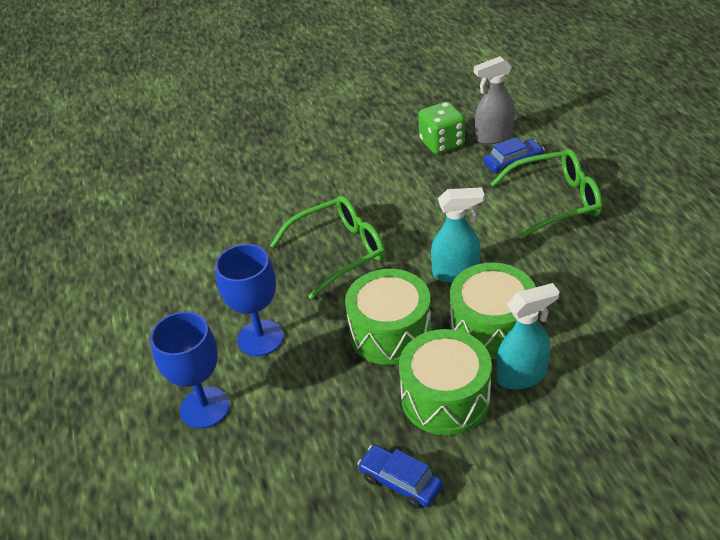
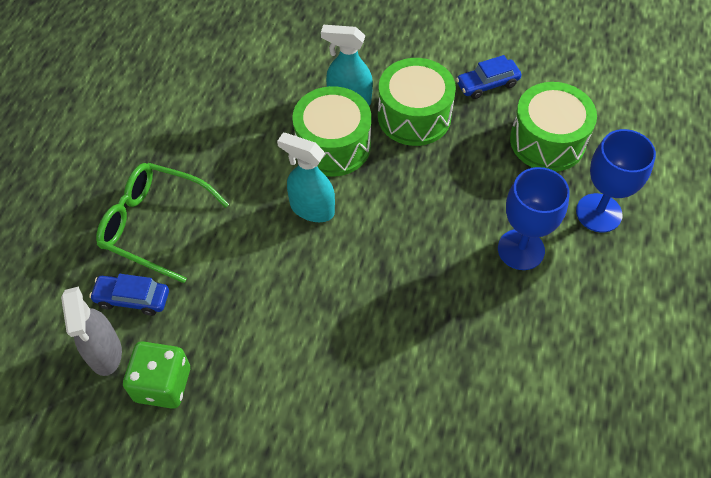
camera: 150 degrees left, 15 degrees up
green glasses [270,196,385,299] -> none
green drum [345,269,431,365] -> green drum moved to [510,82,597,172]
blue car [357,445,443,509] -> blue car turned 90 degrees clockwise [456,55,521,99]
grey spray bottle [474,56,515,144] -> grey spray bottle turned 60 degrees clockwise [61,286,122,376]

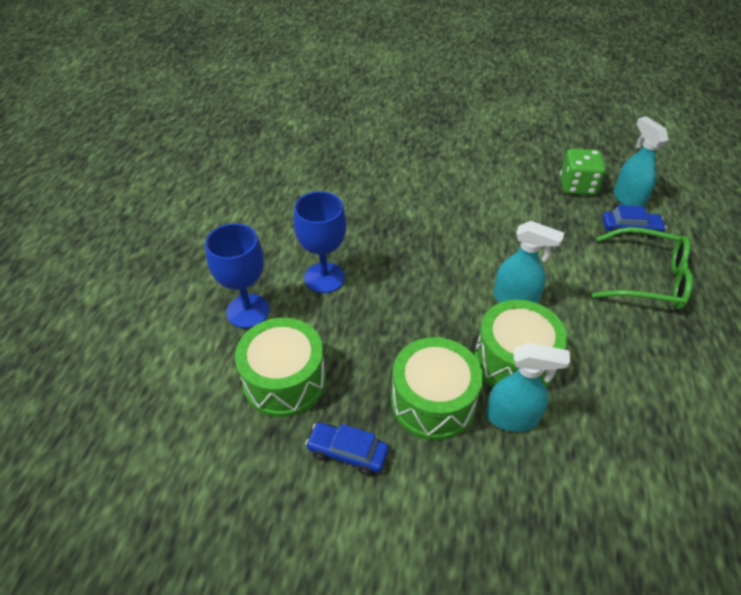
camera: 175 degrees right, 10 degrees down
grey spray bottle [61,286,122,376] -> turquoise spray bottle [613,117,669,207]
blue car [456,55,521,99] -> blue car turned 135 degrees counterclockwise [305,422,389,475]

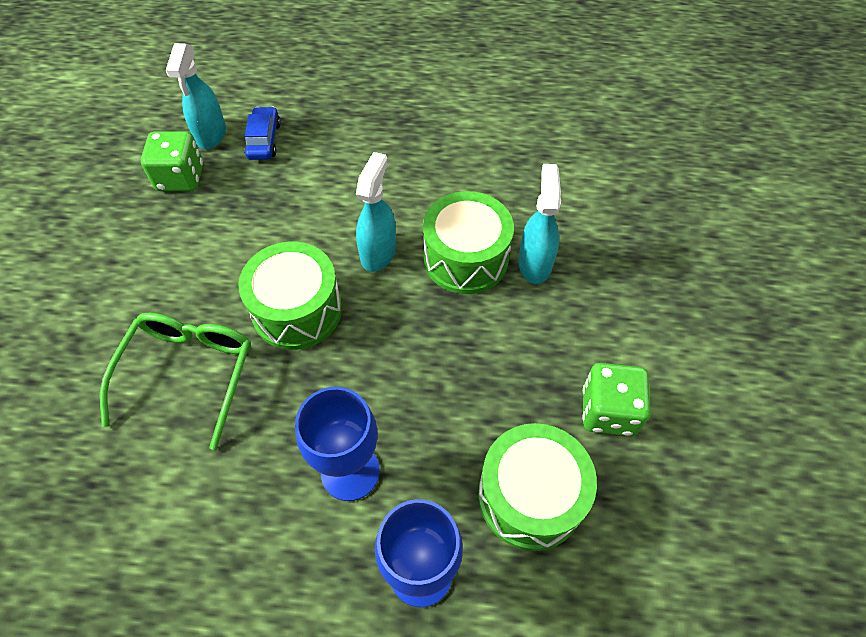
camera: 95 degrees left, 10 degrees up
blue car [305,422,389,475] -> green dice [582,363,651,436]
green drum [391,337,483,440] -> green drum moved to [238,242,342,350]
green glasses [592,227,693,310] -> green glasses moved to [100,313,251,450]
turquoise spray bottle [613,117,669,207] -> turquoise spray bottle turned 60 degrees counterclockwise [166,43,226,149]

